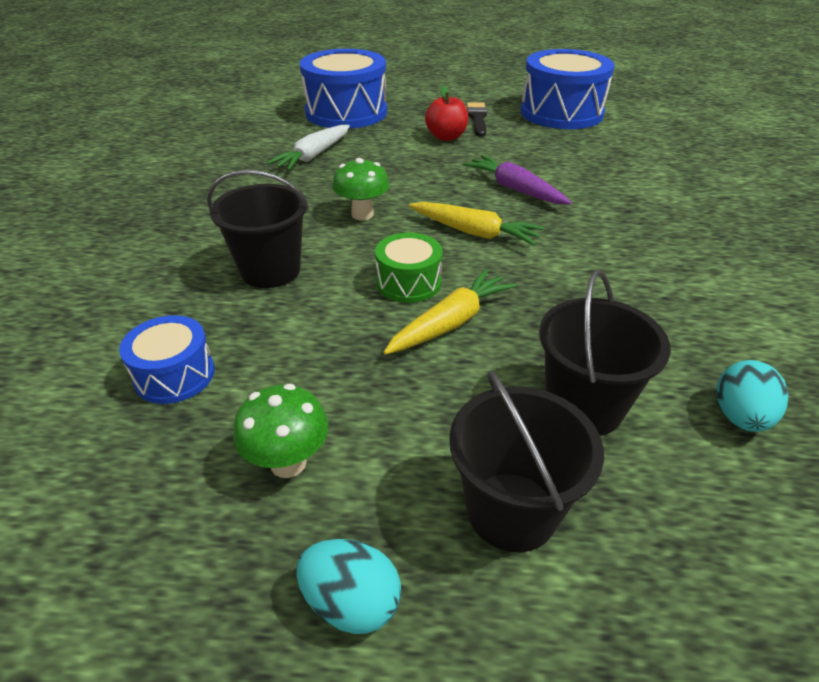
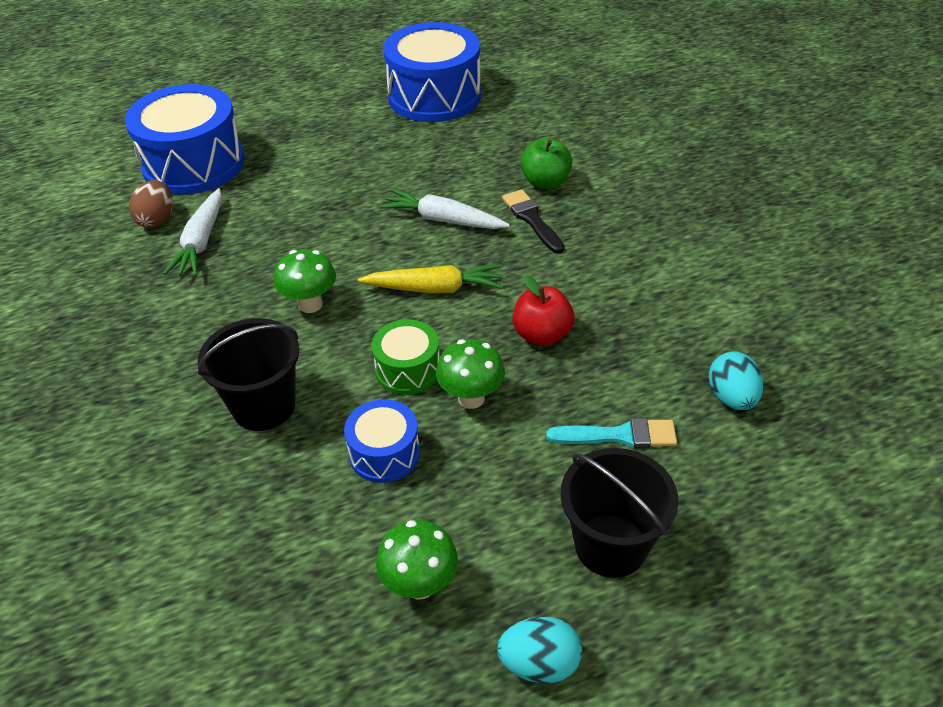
camera: 25 degrees left, 5 degrees up
blue drum [119,315,215,404] -> blue drum moved to [344,399,420,483]
yellow carrot [383,269,516,355] -> green mushroom [436,339,505,409]
red apple [425,86,468,141] -> red apple moved to [512,275,575,346]
purple carrot [463,155,571,204] -> white carrot [379,189,510,229]
black brush [467,102,487,137] -> black brush moved to [502,189,564,253]
black bucket [539,270,671,436] -> turquoise brush [546,418,677,448]
none -> brown egg [129,180,173,228]
none -> green apple [520,138,572,189]

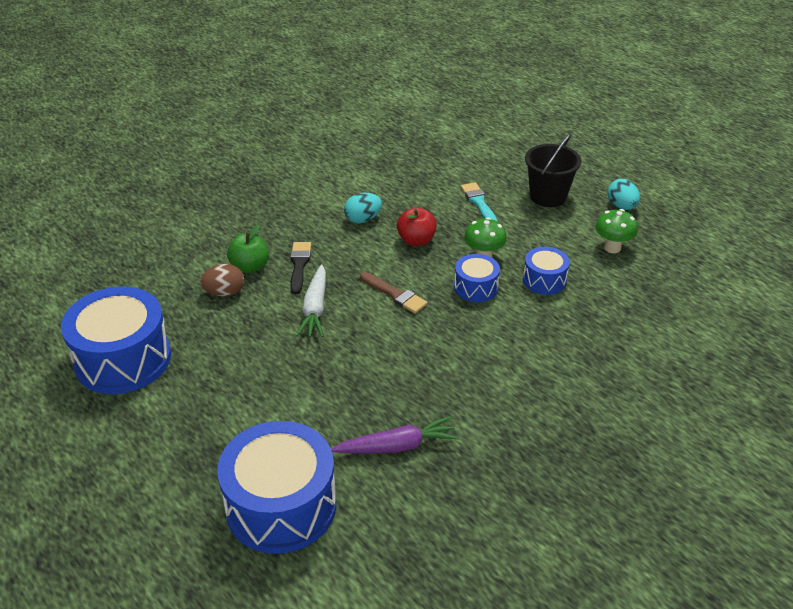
camera: 110 degrees left, 5 degrees down
brown egg [129,180,173,228] -> brown egg moved to [200,264,244,296]
white carrot [163,188,222,276] -> purple carrot [331,416,459,453]
black bucket [198,318,299,431] -> none
green mushroom [274,249,336,313] -> none
yellow carrot [358,264,503,294] -> brown brush [360,272,428,313]
green drum [372,319,440,395] -> blue drum [454,254,500,302]
black brush [502,189,564,253] -> black brush turned 135 degrees clockwise [290,242,311,294]
turquoise egg [709,351,763,410] -> turquoise egg moved to [344,193,382,224]

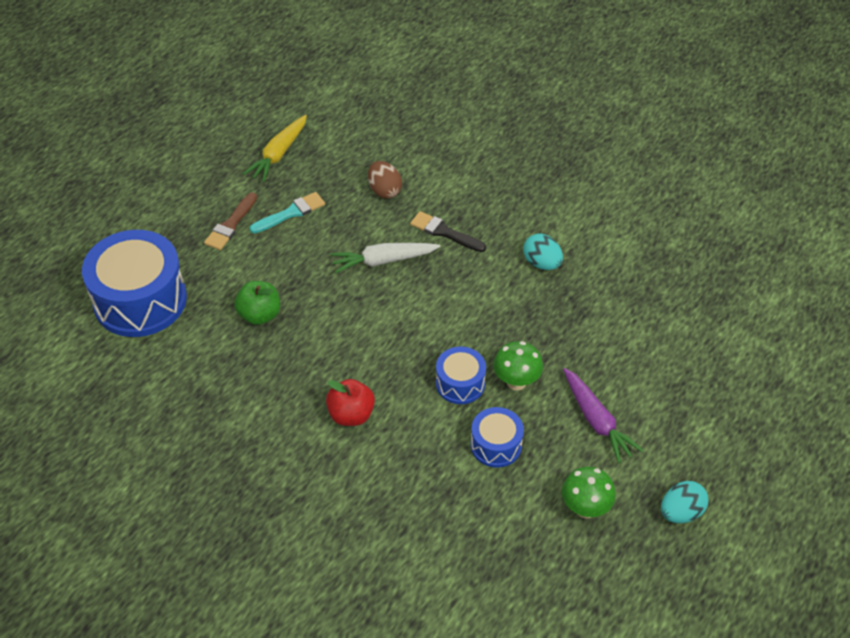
camera: 75 degrees right, 10 degrees up
blue drum [61,286,171,394] -> yellow carrot [243,115,307,182]
green apple [227,225,269,273] -> green apple moved to [234,281,280,325]
black brush [290,242,311,294] -> black brush turned 135 degrees counterclockwise [410,211,486,252]
purple carrot [331,416,459,453] -> purple carrot moved to [563,368,644,463]
brown brush [360,272,428,313] -> brown brush moved to [204,192,257,250]
red apple [397,207,437,246] -> red apple moved to [326,379,375,426]
turquoise brush [461,182,498,222] -> turquoise brush moved to [249,192,325,234]
black bucket [525,134,582,207] -> none

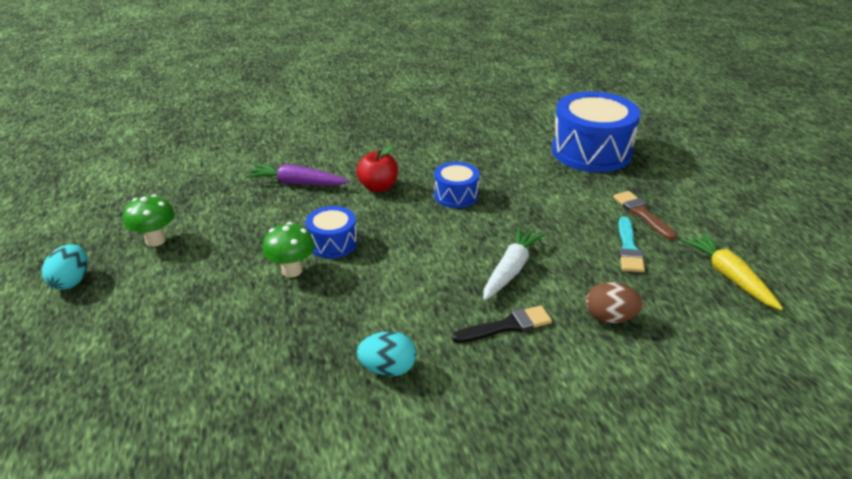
camera: 130 degrees right, 15 degrees down
green apple [234,281,280,325] -> none
blue drum [471,407,524,468] -> blue drum moved to [434,162,479,208]
purple carrot [563,368,644,463] -> purple carrot moved to [246,164,350,186]

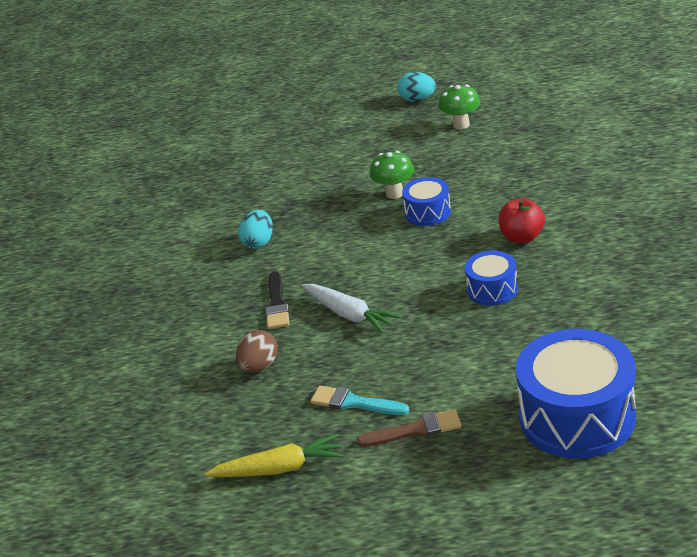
camera: 110 degrees right, 0 degrees up
purple carrot [246,164,350,186] -> none

